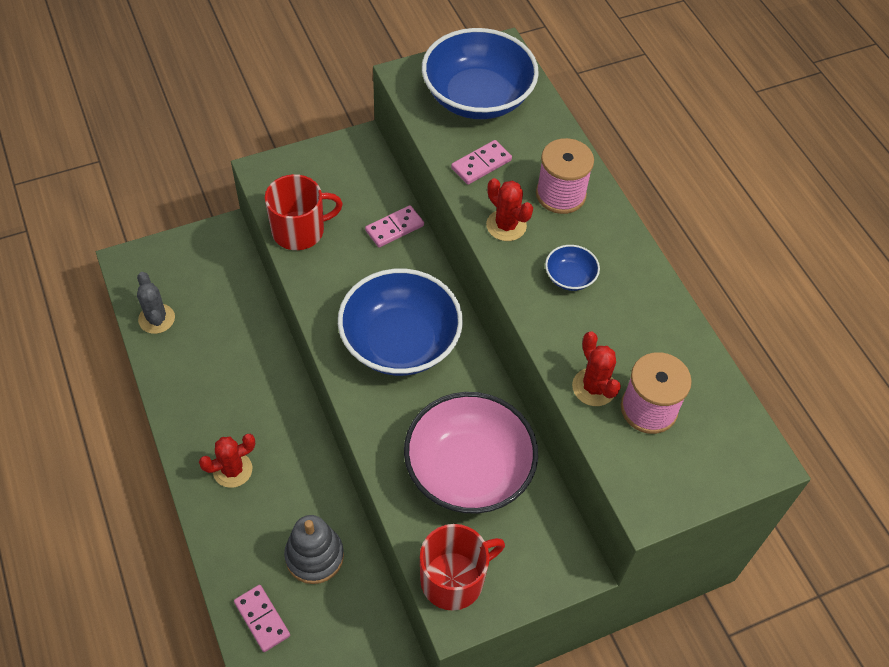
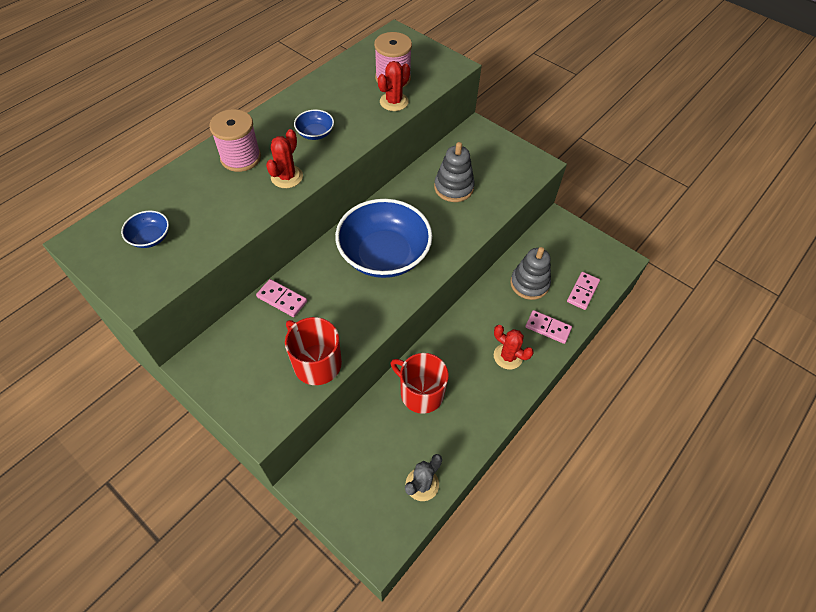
camera: 115 degrees left, 0 degrees up
pink bowl [404,392,538,514] -> grey stacking toy [434,142,475,202]
red mug [420,524,505,611] -> red mug moved to [391,353,449,414]
blue bowl [422,28,539,119] -> blue bowl [121,211,169,248], size x0.42
pink domino [451,140,512,185] -> pink domino moved to [525,310,572,344]

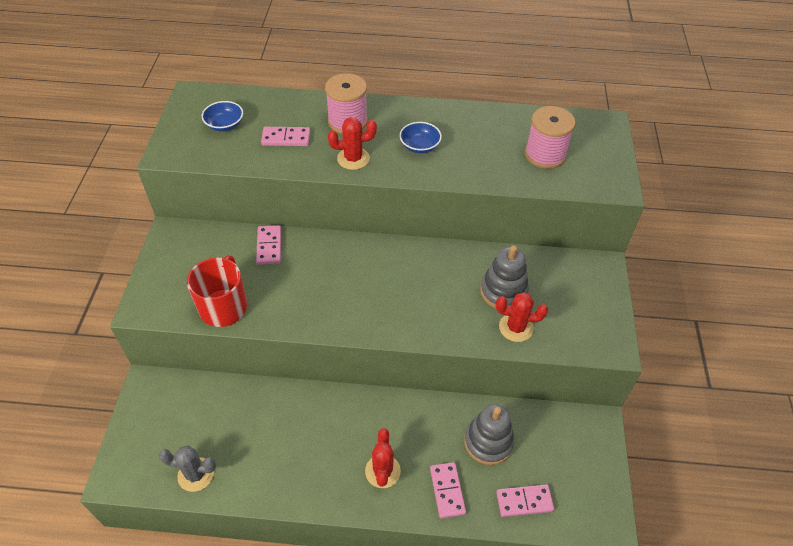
camera: 55 degrees right, 5 degrees down
blue bowl [335,199,432,278] -> none
red cactus [378,61,410,111] -> red cactus moved to [496,292,548,342]
red mug [391,353,449,414] -> none
none -> pink domino [261,127,310,146]

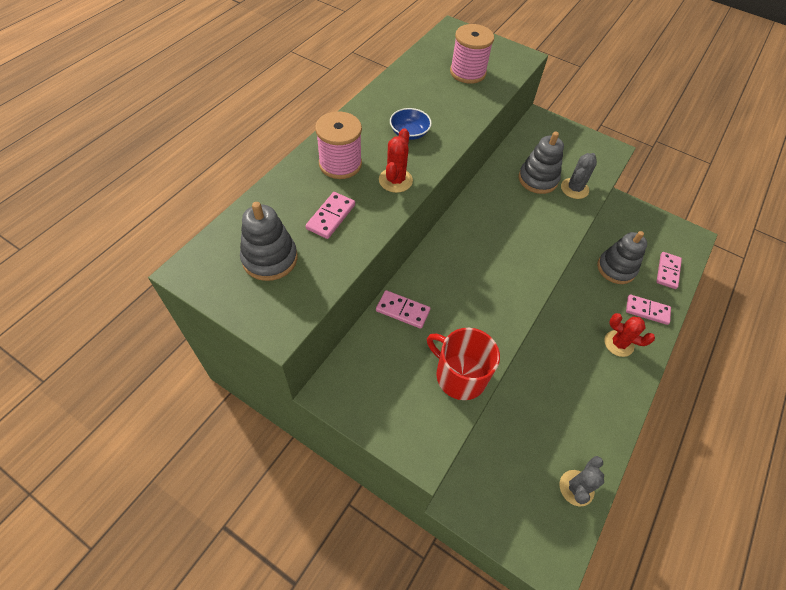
camera: 65 degrees left, 5 degrees up
blue bowl [201,101,243,132] -> grey stacking toy [240,202,297,281]
red cactus [496,292,548,342] -> grey cactus [561,153,597,199]

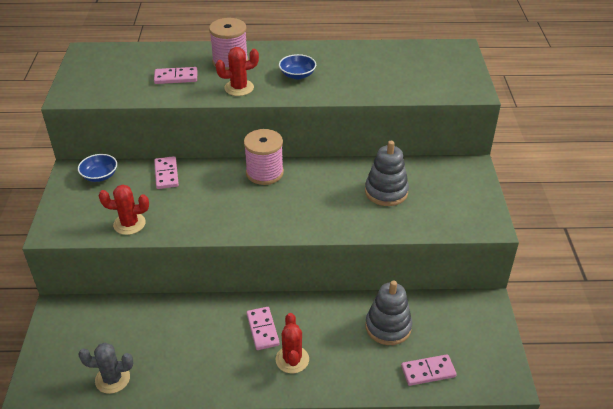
camera: 60 degrees right, 15 degrees down
grey stacking toy [240,202,297,281] -> none
red mug [427,328,500,400] -> red cactus [99,185,149,235]
pink spool [450,24,494,84] -> pink spool moved to [244,129,284,185]
grey cactus [561,153,597,199] -> none
pink domino [626,294,671,325] -> pink domino moved to [247,307,280,350]
none -> blue bowl [78,154,117,182]

